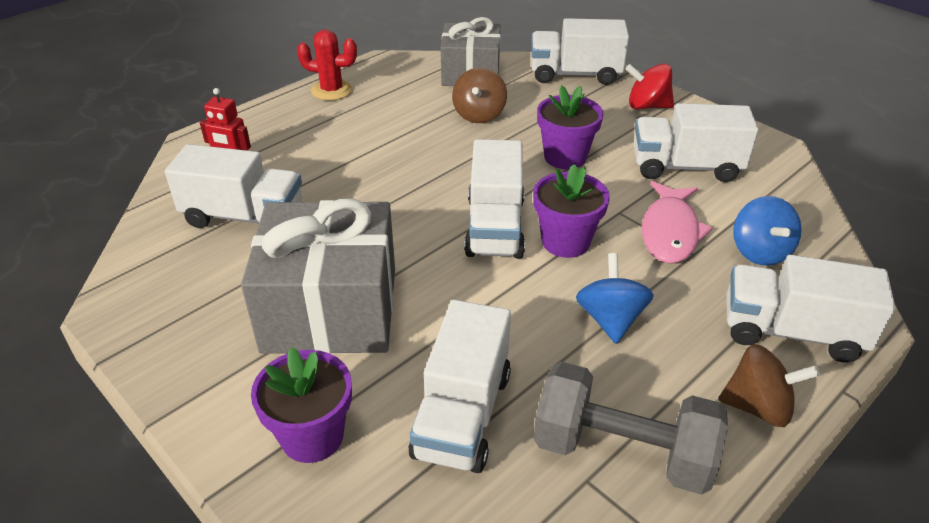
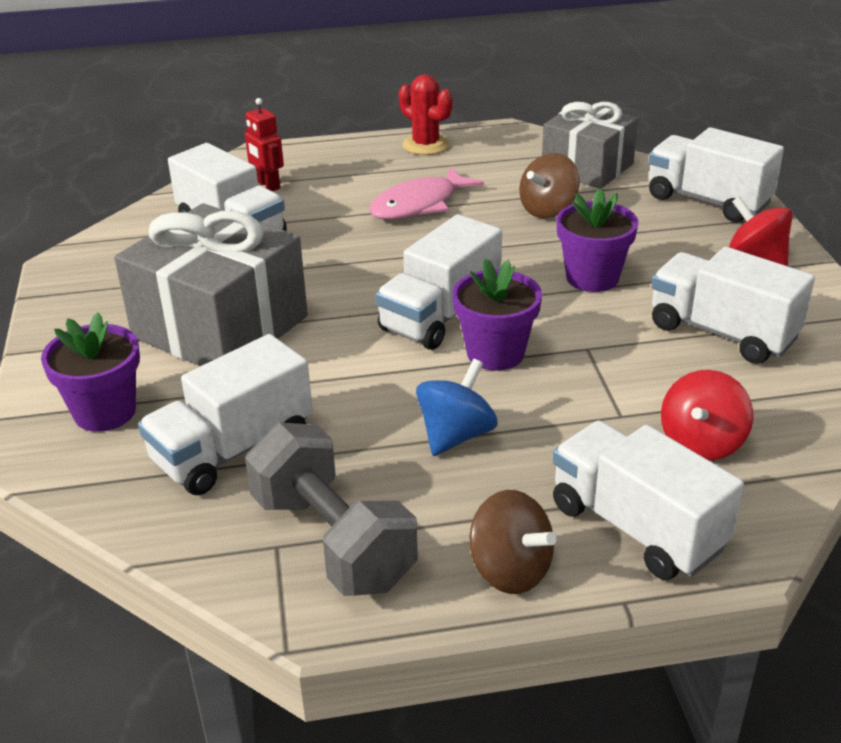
camera: 35 degrees right, 5 degrees down
pink fish [642,181,713,263] -> pink fish moved to [369,166,484,220]
blue spinning top [733,196,802,266] -> red spinning top [661,370,753,461]

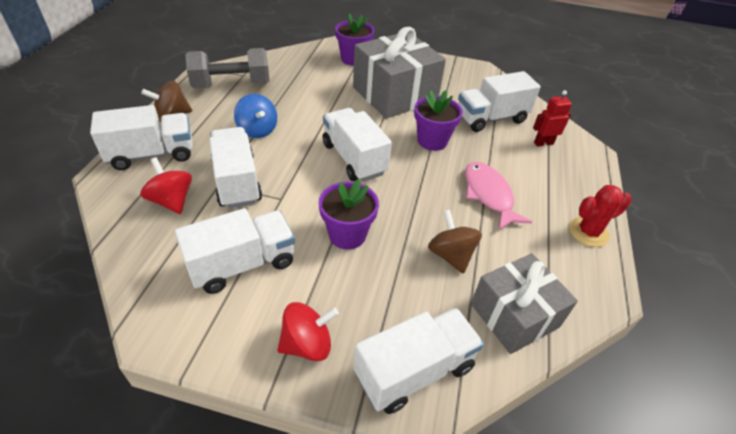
camera: 110 degrees right, 10 degrees up
white truck [138,334,313,495] -> white truck moved to [209,127,262,208]
purple flower pot [452,259,542,371] -> purple flower pot moved to [414,90,463,151]

